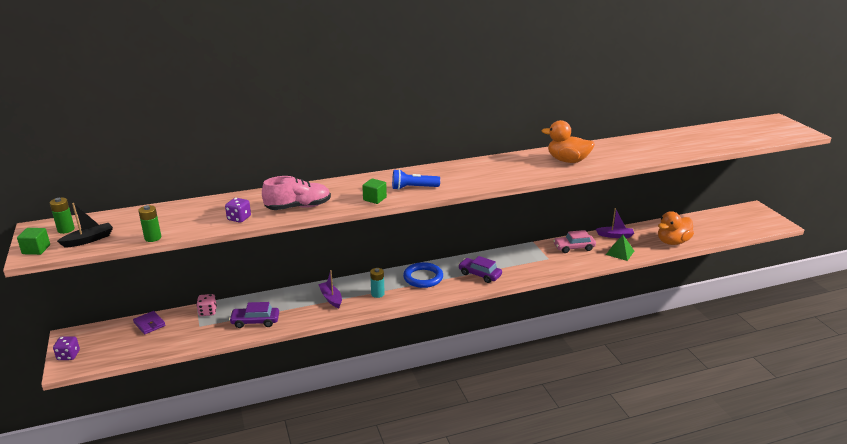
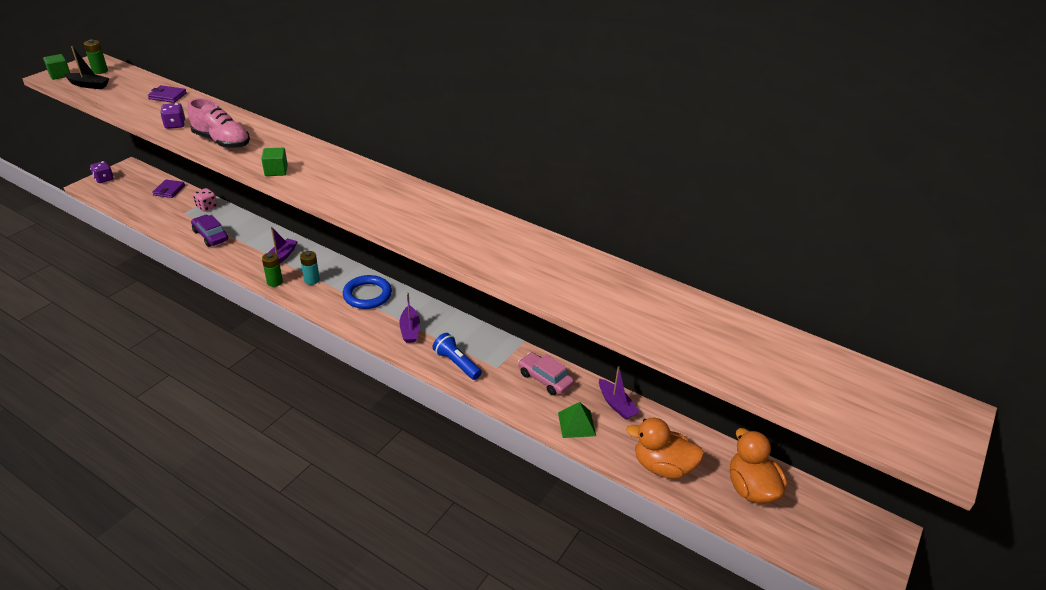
camera: 50 degrees right, 10 degrees up
green battery [138,205,161,242] -> green battery moved to [262,253,283,287]
blue flashlight [392,169,440,190] -> blue flashlight moved to [432,333,482,380]
purple car [458,256,502,283] -> purple boat [399,292,420,343]
orange duck [541,120,595,163] -> orange duck moved to [730,428,787,504]
none -> purple wallet [148,85,187,103]

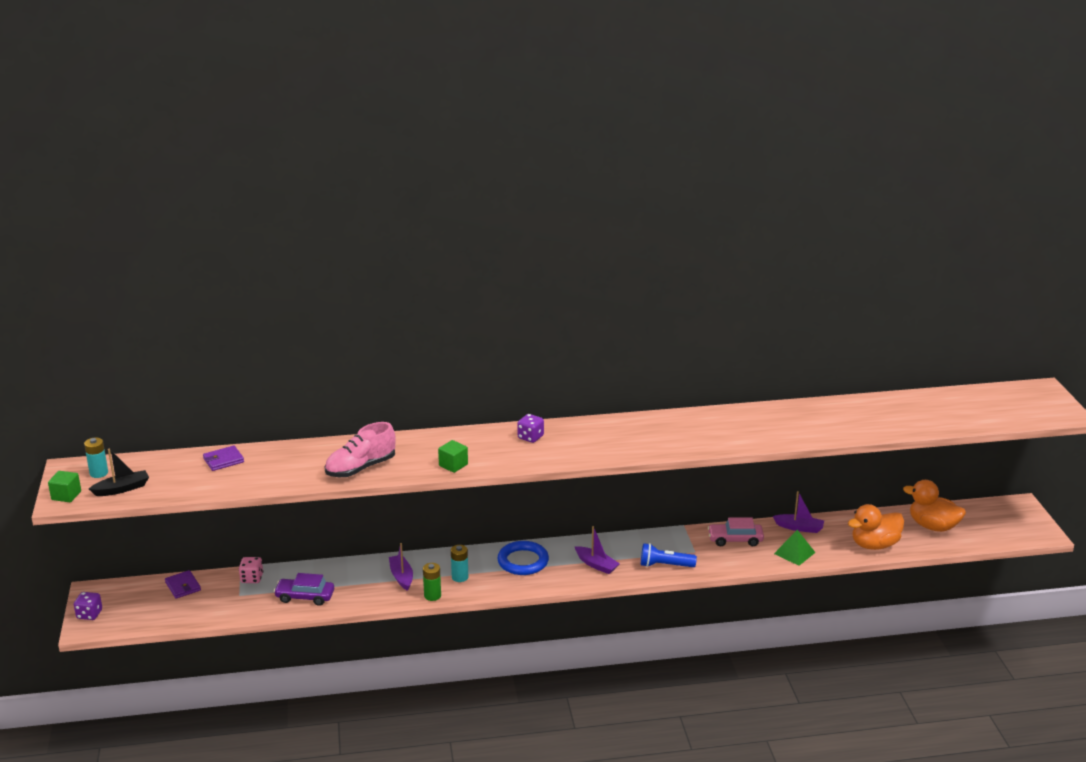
camera: 40 degrees left, 10 degrees down
green battery [84,39,108,74] -> turquoise battery [84,437,108,478]
purple dice [160,103,185,129] -> purple dice moved to [517,414,544,443]
pink shoe [187,98,250,149] -> pink shoe turned 150 degrees clockwise [325,422,395,477]

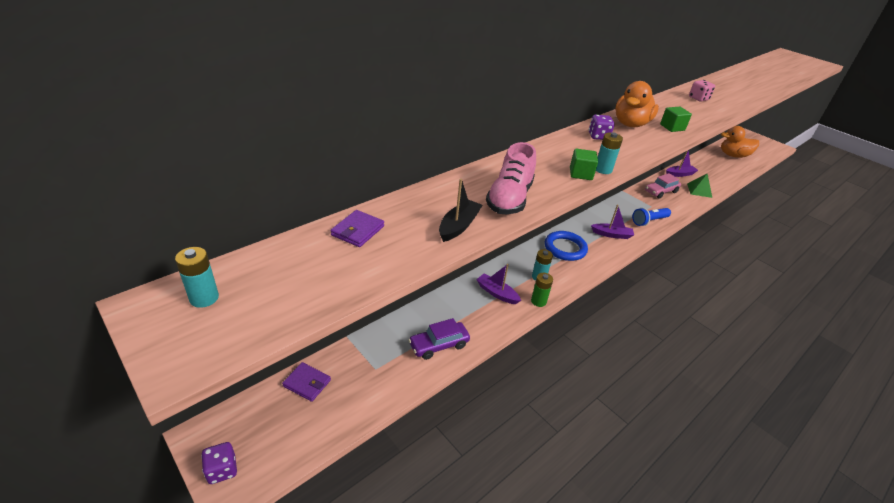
camera: 35 degrees left, 10 degrees up
green cube [48,471,81,502] -> green cube moved to [660,107,692,132]
black boat [89,449,149,496] -> black boat moved to [439,179,483,242]
pink dice [239,557,263,583] -> pink dice moved to [689,80,715,101]
orange duck [848,504,904,550] -> orange duck moved to [615,81,659,127]
none -> turquoise battery [596,132,623,174]

